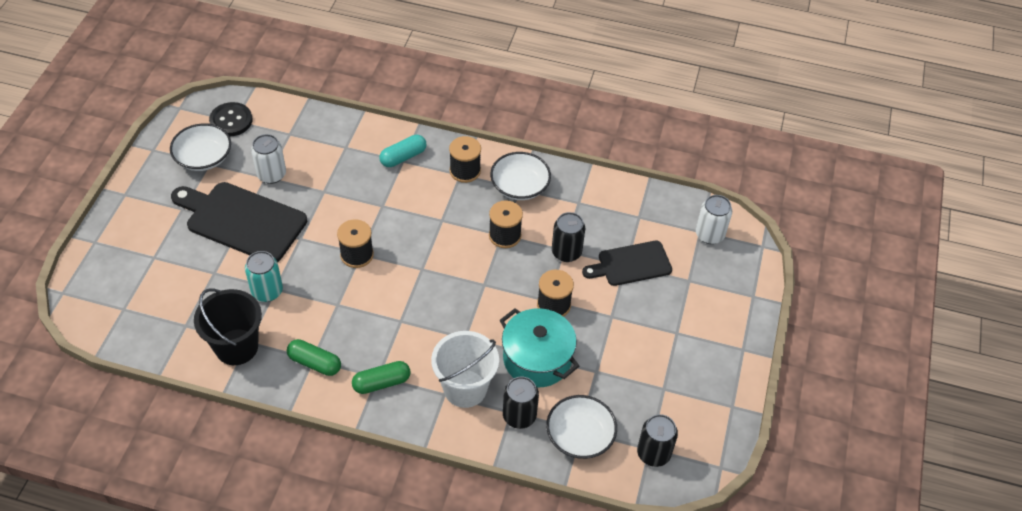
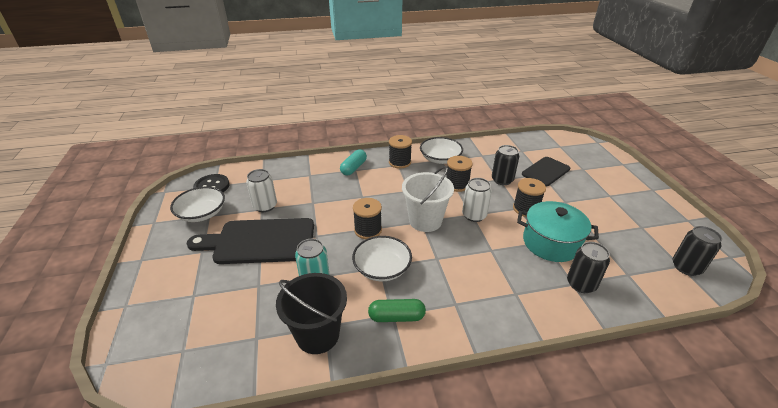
camera: 25 degrees left, 15 degrees down
green capsule [352,361,411,394] -> none
white bucket [431,331,499,408] -> white bucket moved to [402,166,454,232]
white bowl [546,395,617,459] -> white bowl moved to [352,236,412,281]
white can [696,195,732,244] -> white can moved to [462,178,492,222]

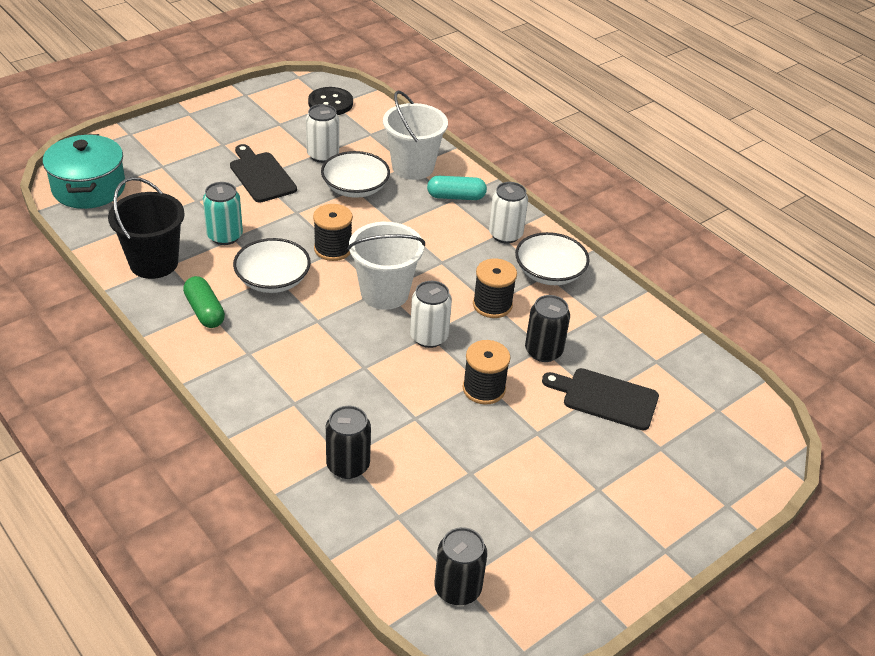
camera: 60 degrees right, 5 degrees up
white bowl [170,187,225,222] -> white bowl moved to [321,151,390,198]
black cutting board [187,218,314,264] -> black cutting board [230,144,297,202], size x0.62
black spool [389,135,412,169] -> white can [489,182,528,244]
turquoise pot [517,201,599,262] -> turquoise pot moved to [43,134,126,209]
none -> white bucket [383,91,448,180]

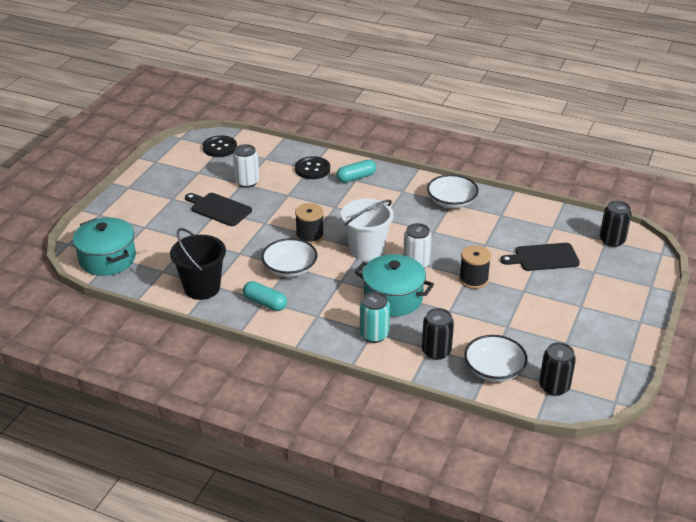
camera: 25 degrees left, 5 degrees down
green capsule [183,276,225,328] -> turquoise capsule [243,281,287,311]
turquoise can [203,182,243,245] -> turquoise can moved to [360,292,390,343]
white bowl [321,151,390,198] -> white bowl moved to [464,335,528,382]
white bucket [383,91,448,180] -> black button [295,156,330,179]
black spool [473,259,517,318] -> none
white can [489,182,528,244] -> none
black can [525,295,570,362] -> black can moved to [600,201,632,247]
none -> turquoise pot [355,254,434,316]

